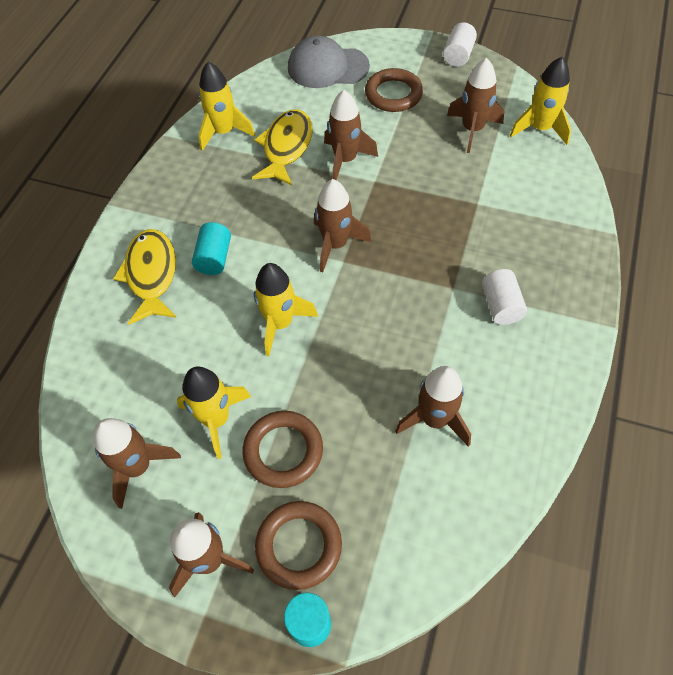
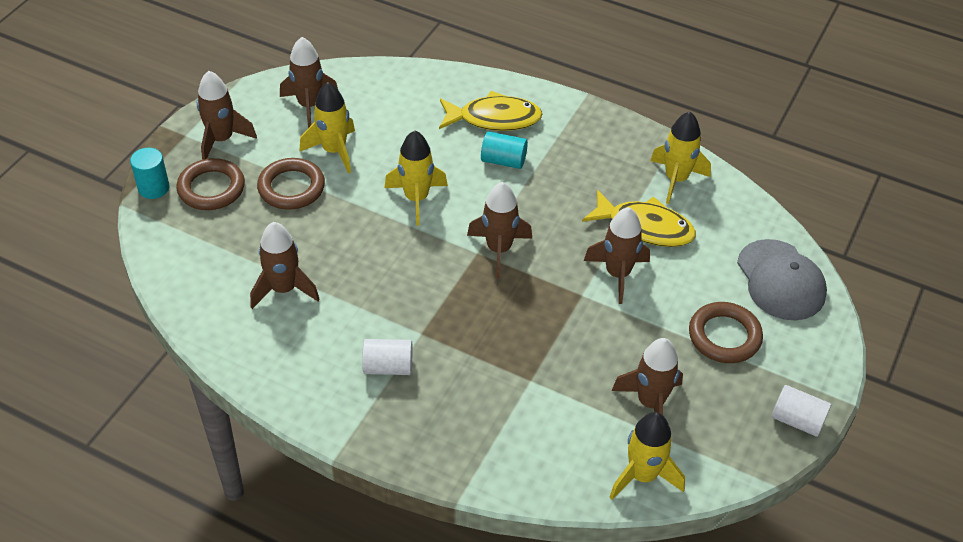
camera: 95 degrees right, 10 degrees down
grey cap [288,36,370,88] -> grey cap turned 150 degrees clockwise [737,239,827,320]

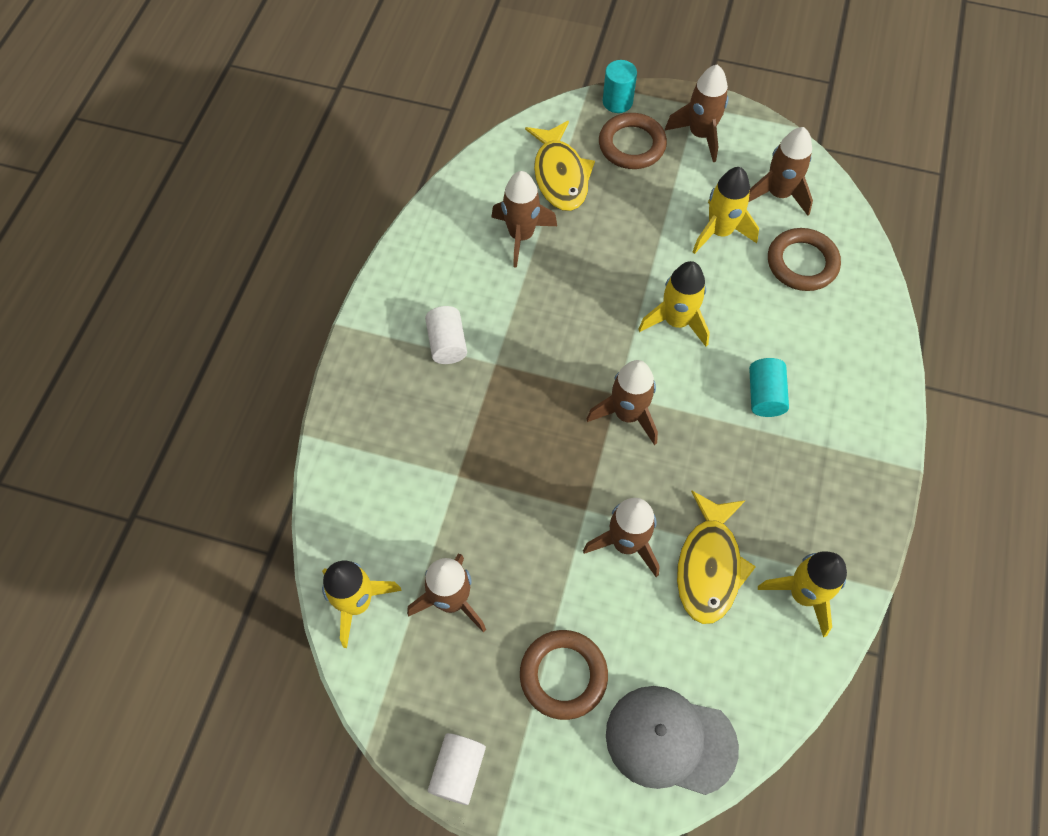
camera: 80 degrees right, 15 degrees up
brown ring [257,158,325,210] -> brown ring moved to [768,228,841,291]
yellow fish [439,91,542,131] -> yellow fish moved to [525,121,595,211]
grey cap [737,239,827,320] -> grey cap turned 45 degrees clockwise [606,686,739,795]

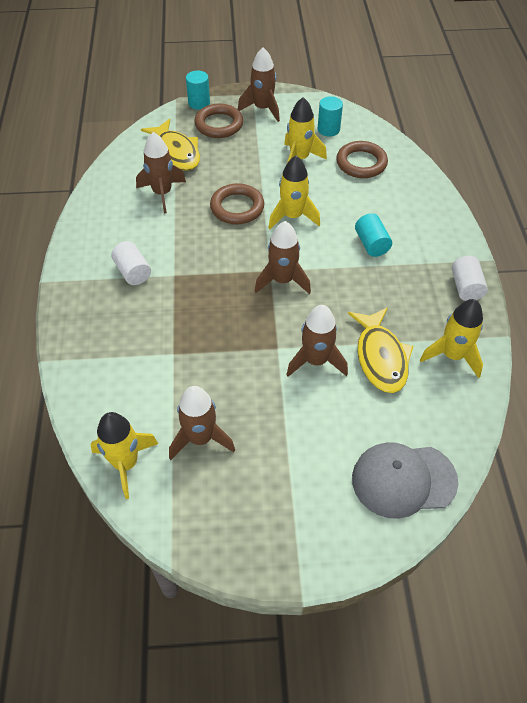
camera: 20 degrees left, 10 degrees down
white cylinder [428,733,486,805] -> white cylinder moved to [451,256,488,301]
brown ring [520,630,608,720] -> brown ring moved to [210,183,264,224]
brown rocket [749,127,813,216] -> turquoise cylinder [318,96,343,136]

